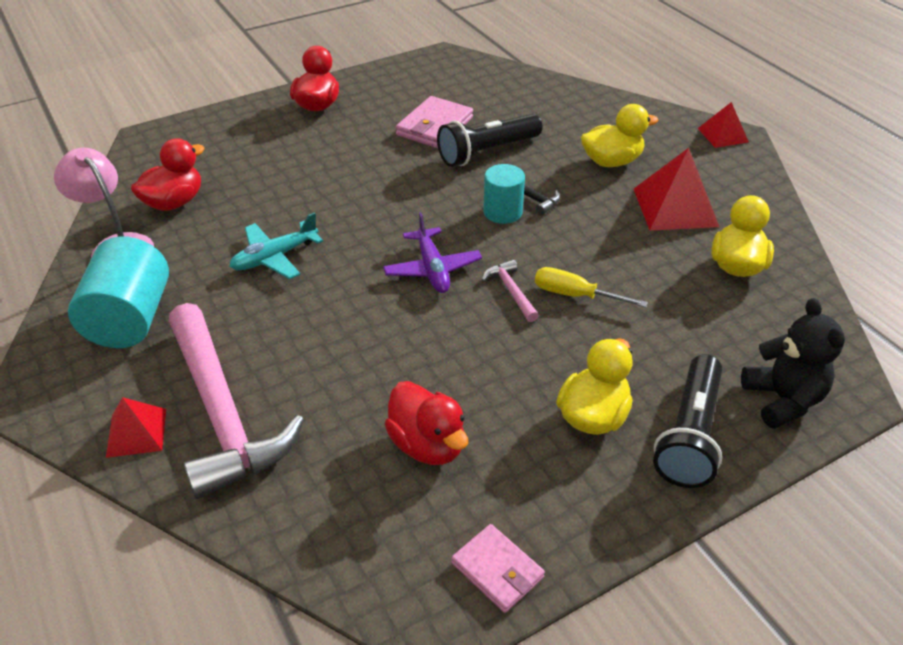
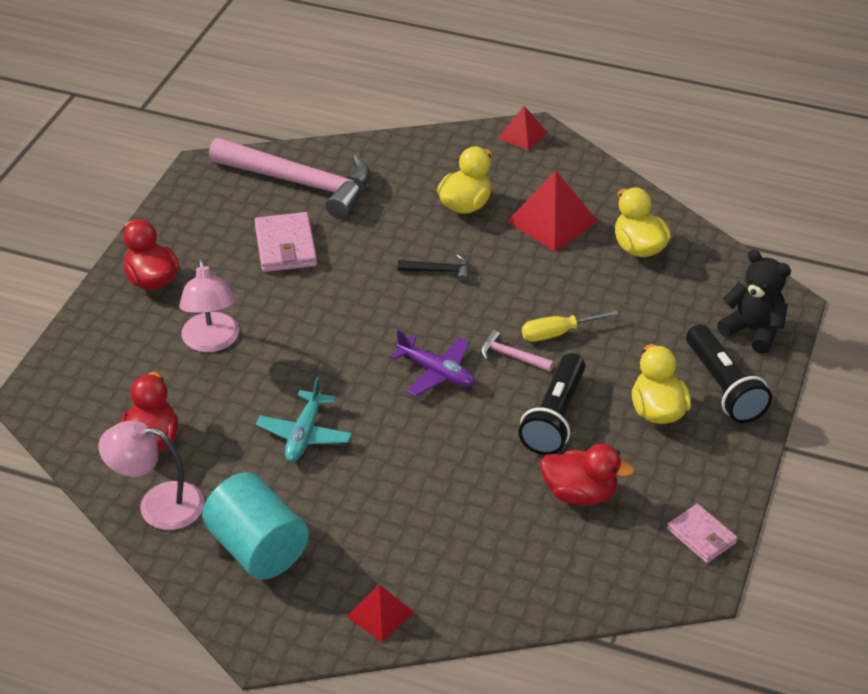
camera: 40 degrees left, 0 degrees up
pink hammer [169,303,304,499] -> pink hammer moved to [209,138,370,219]
black flashlight [437,114,543,167] -> black flashlight moved to [519,353,585,455]
pink wallet [451,524,545,613] -> pink wallet turned 45 degrees clockwise [667,504,738,563]
turquoise cylinder [483,164,525,224] -> none
none -> pink lamp [179,258,239,352]

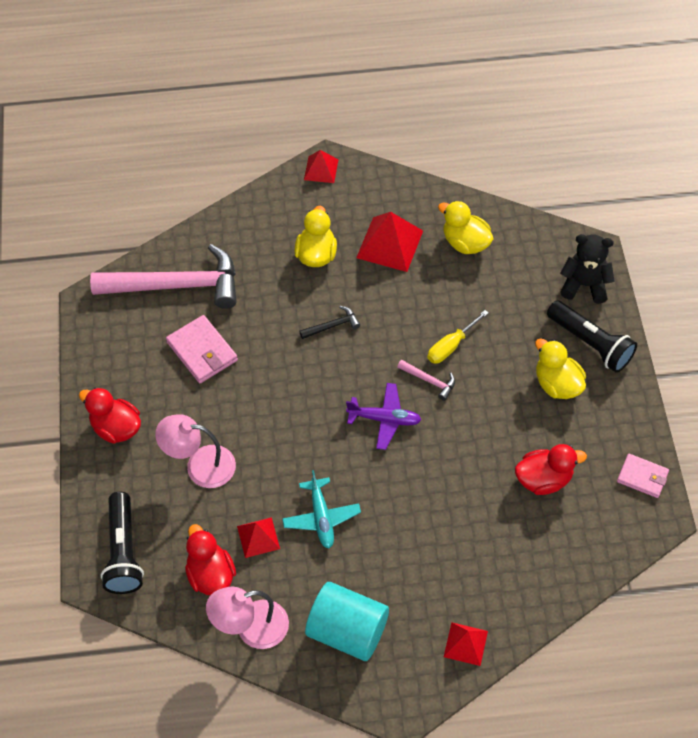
camera: 25 degrees left, 15 degrees up
pink lamp [179,258,239,352] -> pink lamp turned 135 degrees clockwise [155,414,236,488]
pink hammer [481,330,554,372] -> pink hammer turned 150 degrees counterclockwise [398,360,455,401]
black flashlight [519,353,585,455] -> black flashlight moved to [101,492,144,594]
none -> red pyramid [237,517,280,558]

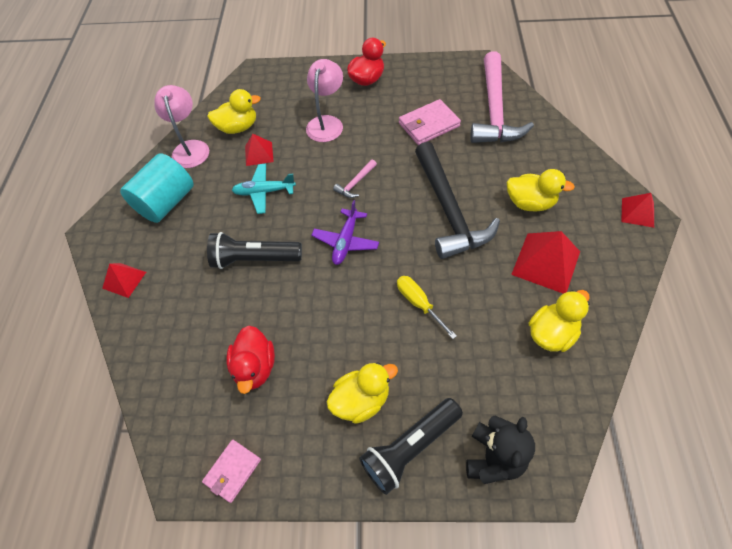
camera: 100 degrees right, 0 degrees up
black flashlight [101,492,144,594] -> black flashlight moved to [207,232,302,269]
red duck [185,524,236,595] -> yellow duck [207,89,261,134]
black hammer [299,306,360,339] -> black hammer [415,142,500,259], size x2.48
pink hammer [398,360,455,401] -> pink hammer moved to [333,159,377,198]

